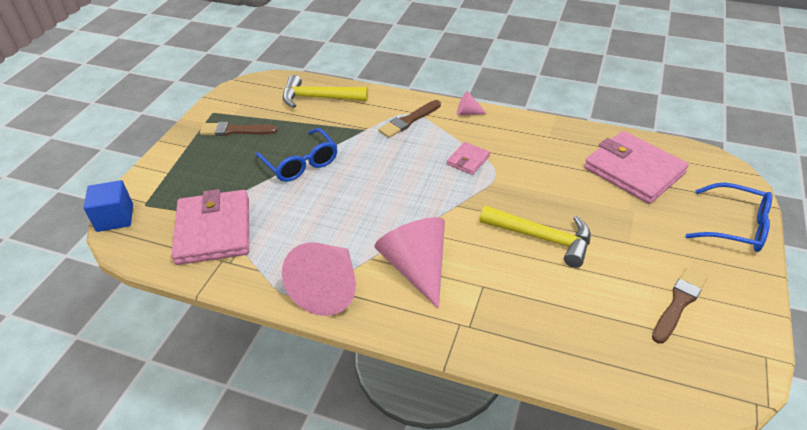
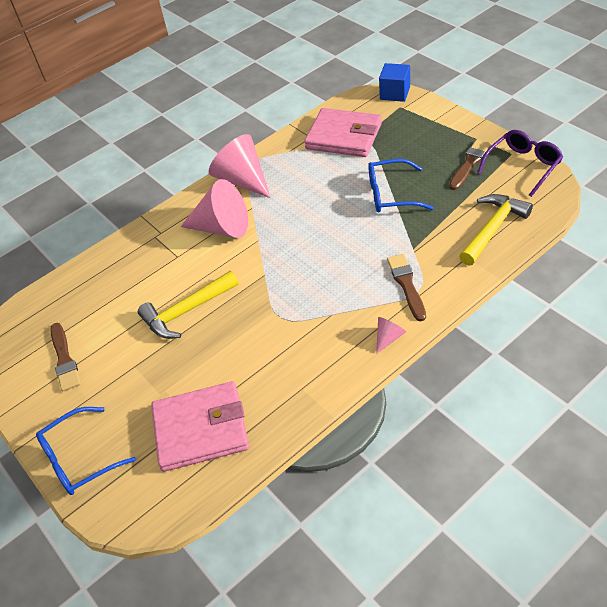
camera: 125 degrees right, 5 degrees up
pink wallet [447,142,490,175] -> none
none -> purple glasses [477,130,563,197]

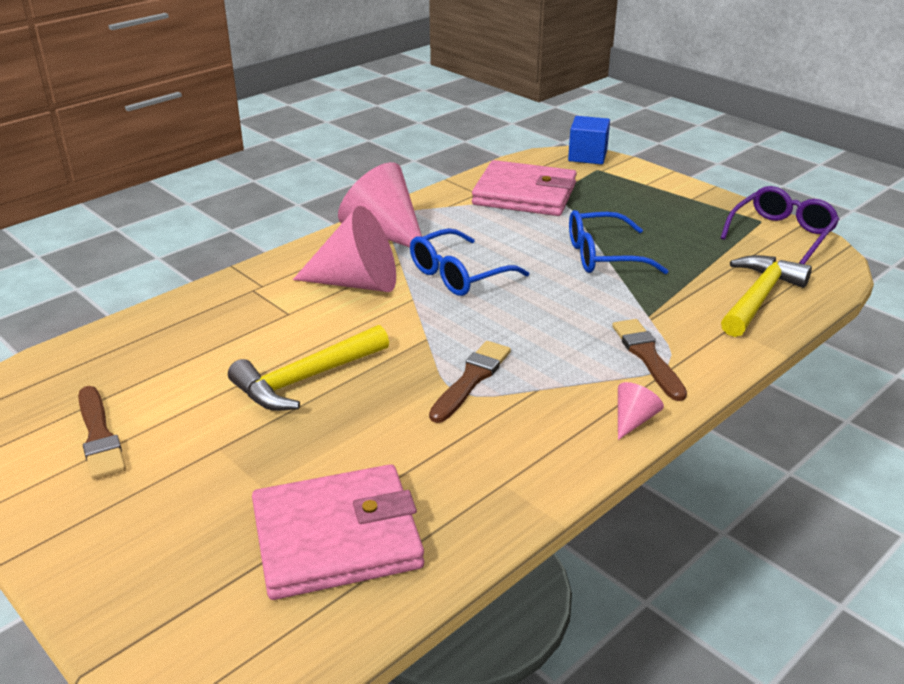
camera: 10 degrees left, 15 degrees down
blue glasses [36,407,136,495] -> blue glasses moved to [410,228,529,296]
brown brush [449,140,491,190] -> brown brush moved to [429,341,511,423]

